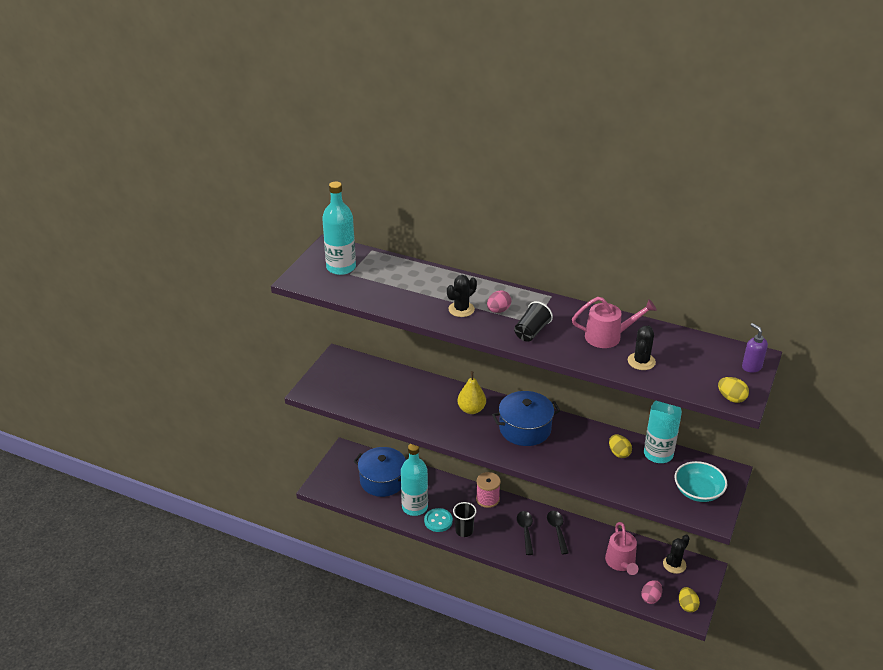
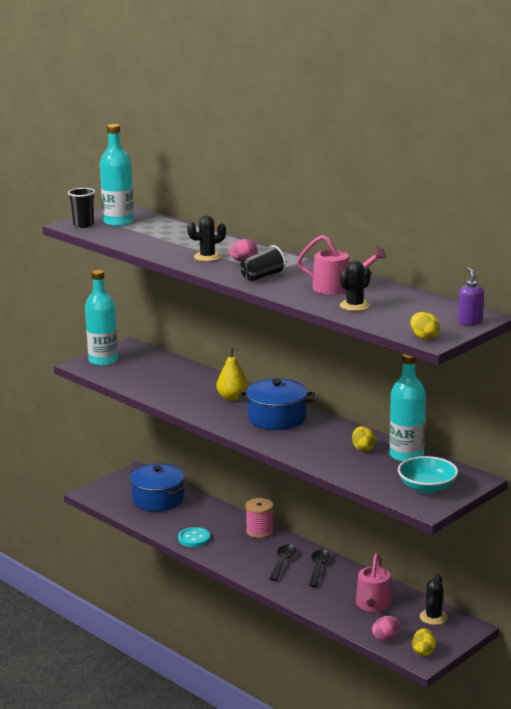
camera: 20 degrees right, 15 degrees down
turquoise bottle [401,444,428,516] -> turquoise bottle moved to [85,270,118,366]
black cup [453,502,477,537] -> black cup moved to [68,188,95,228]
black cactus [663,534,690,574] -> black cactus turned 45 degrees counterclockwise [420,575,448,625]

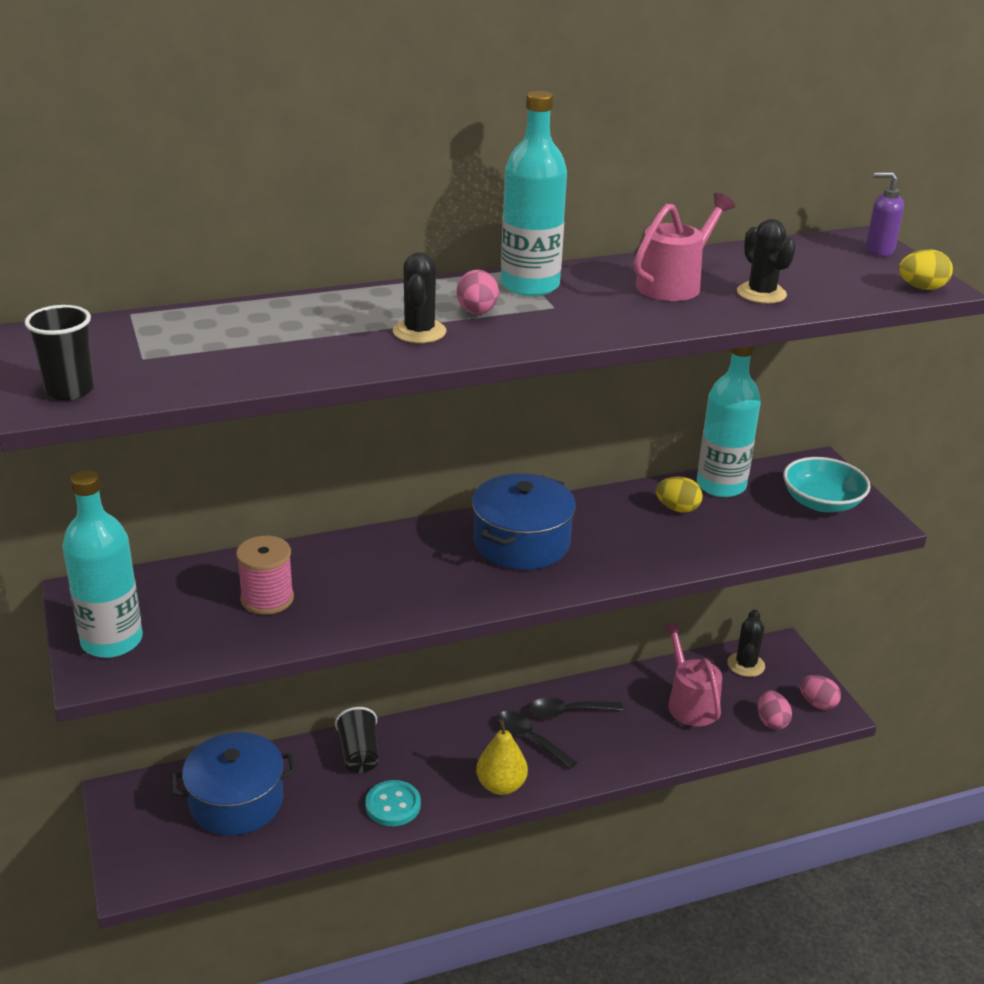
camera: 65 degrees left, 10 degrees up
turquoise bottle [100,124,134,226] -> turquoise bottle moved to [501,90,567,296]
yellow pear [217,348,248,401] -> yellow pear moved to [476,719,528,795]
black cup [240,245,286,281] -> black cup moved to [335,707,379,773]
pink spool [246,498,274,538] -> pink spool moved to [236,536,294,615]
black spoon [309,549,330,587] -> black spoon turned 45 degrees counterclockwise [529,698,623,718]
pink watering can [356,553,392,612] -> pink watering can turned 150 degrees counterclockwise [663,623,722,726]
yellow egg [412,628,436,656] -> pink egg [800,675,841,710]
black cactus [420,575,448,625] -> black cactus turned 60 degrees clockwise [727,609,765,677]

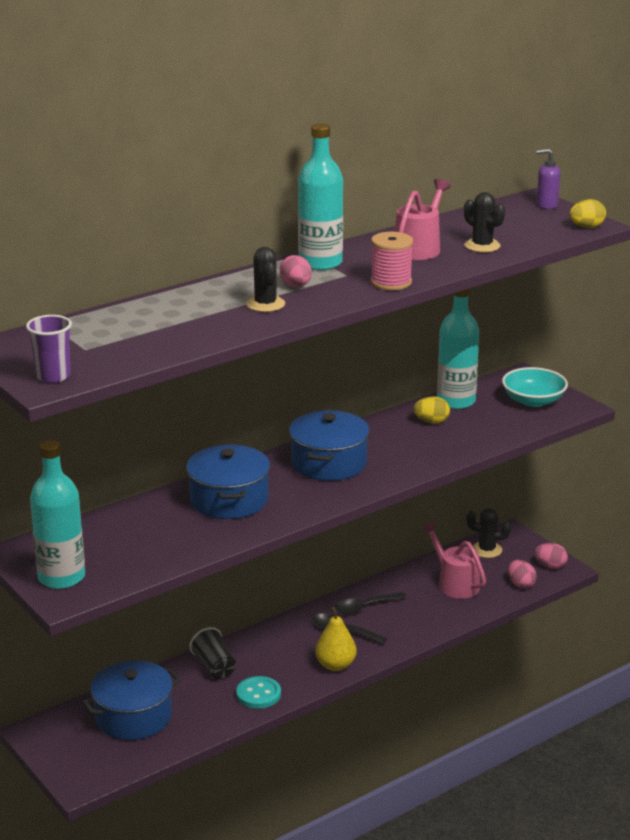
camera: 15 degrees left, 5 degrees down
black cup [25,305,94,400] -> purple cup [26,315,72,383]
pink spool [236,536,294,615] -> pink spool moved to [370,232,413,290]
black cactus [727,609,765,677] -> black cactus turned 75 degrees counterclockwise [466,508,511,558]
none -> blue pot [186,445,270,519]

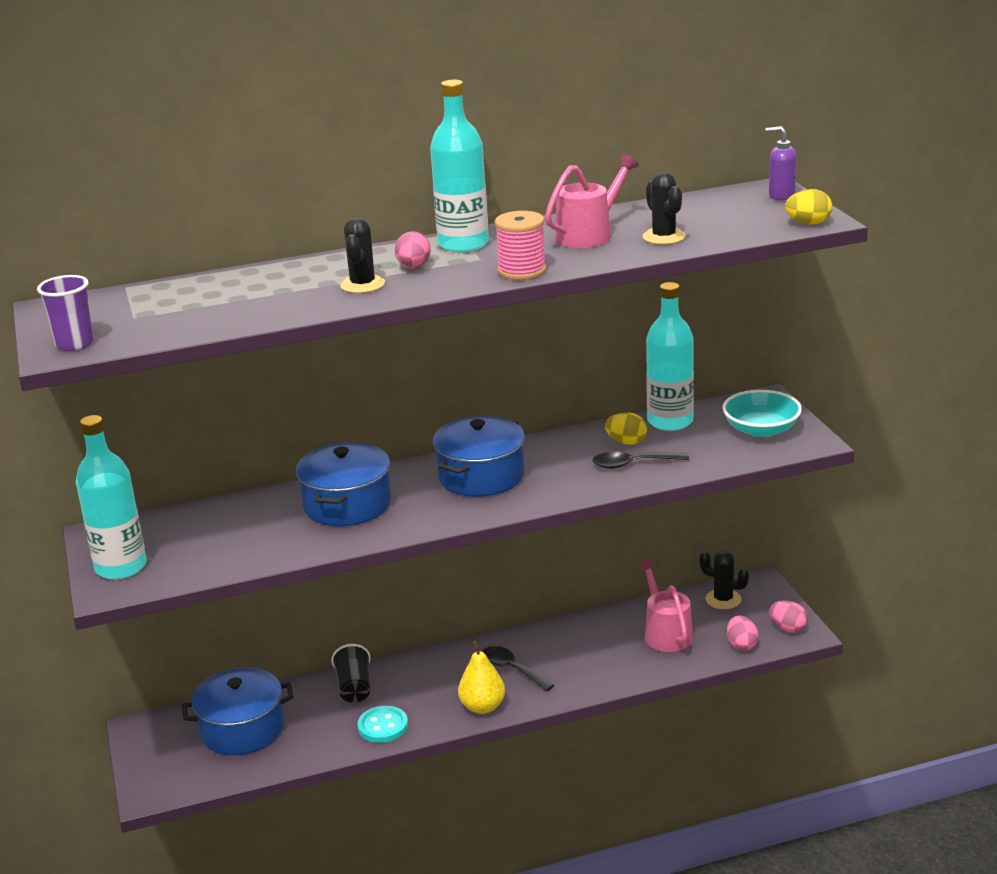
camera: 20 degrees right, 0 degrees up
black spoon [334,592,407,614] -> black spoon moved to [592,452,689,469]

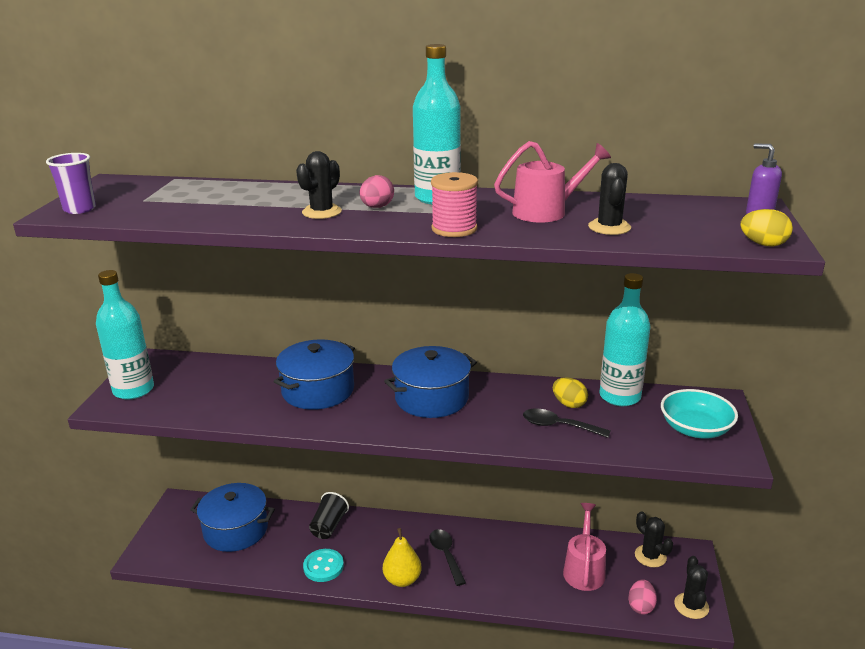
camera: 25 degrees right, 0 degrees up
pink egg [769,601,808,632] -> black cactus [674,556,709,619]

